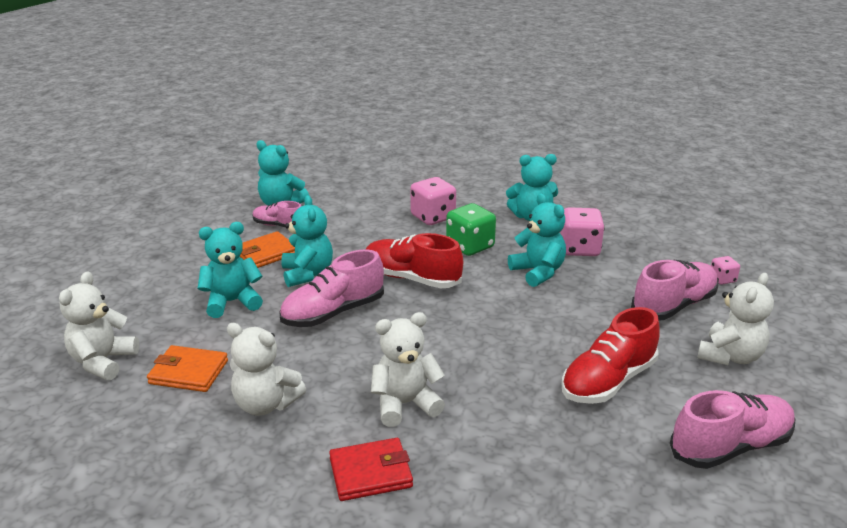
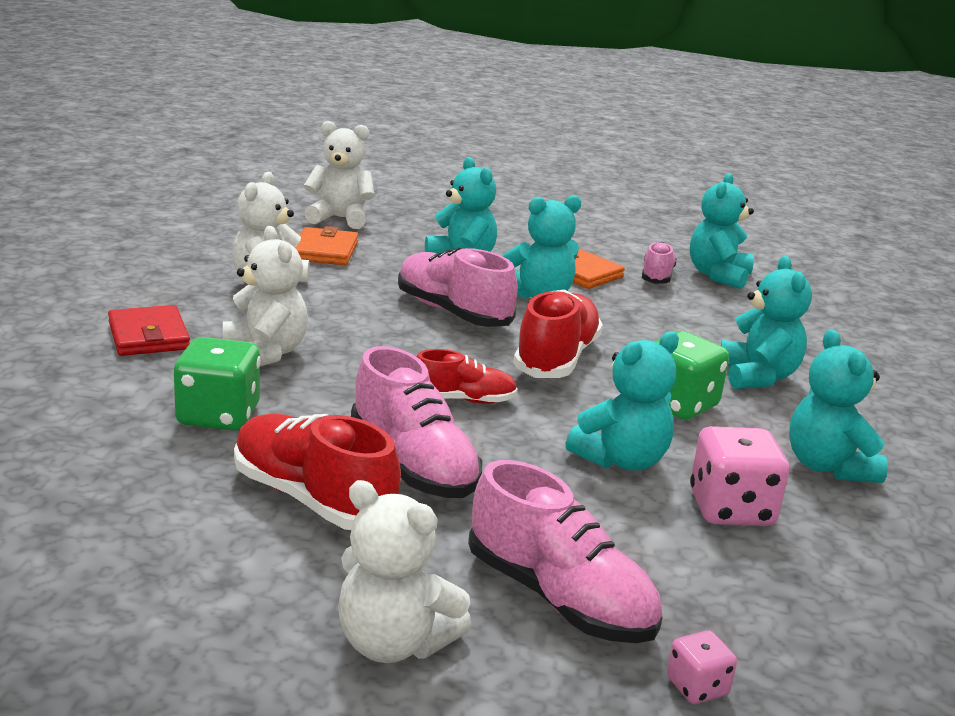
camera: 80 degrees right, 5 degrees down
pink dice [410,177,456,225] -> turquoise teddy bear [721,256,812,389]
pink shoe [670,390,795,469] -> pink shoe moved to [351,346,482,498]
none -> green dice [173,337,260,431]
none -> red shoe [417,349,518,404]

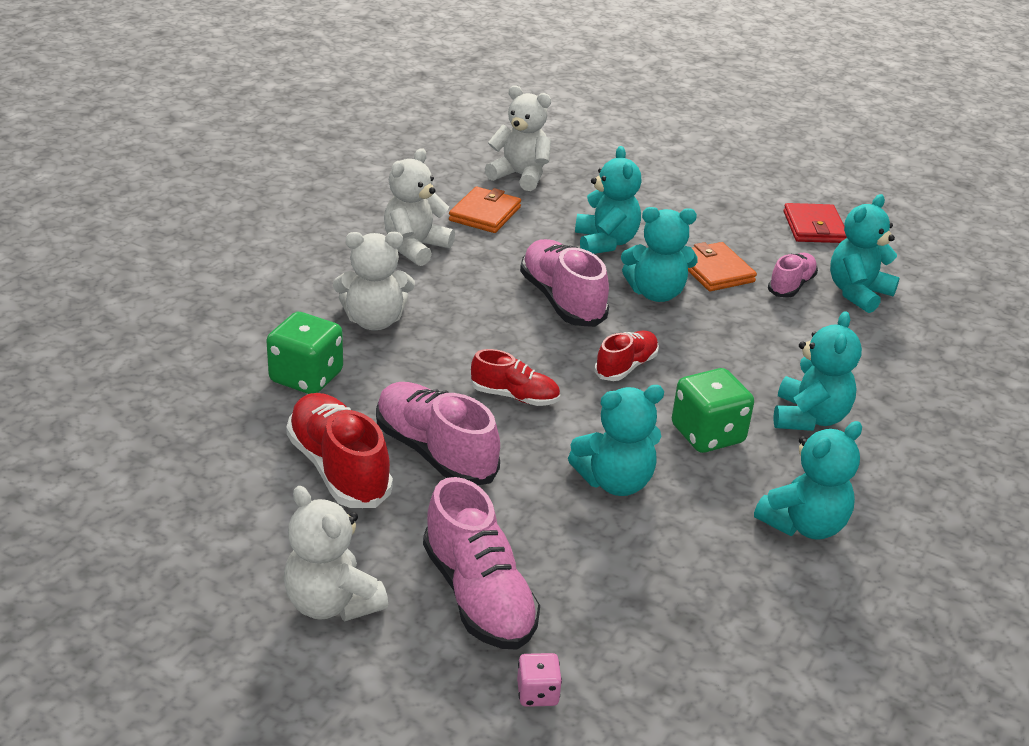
camera: 20 degrees right, 10 degrees up
red wallet [108,305,190,356] -> red wallet moved to [784,203,847,243]
white teddy bear [223,226,308,366] -> white teddy bear turned 90 degrees clockwise [333,232,415,330]
pink shoe [351,346,482,498] -> pink shoe turned 150 degrees clockwise [376,382,500,485]
red shoe [513,289,603,378] -> red shoe [595,331,659,381], size x0.60
pink dice [690,426,789,526] -> none
turquoise teddy bear [789,329,888,483] -> turquoise teddy bear turned 135 degrees counterclockwise [754,421,862,540]

